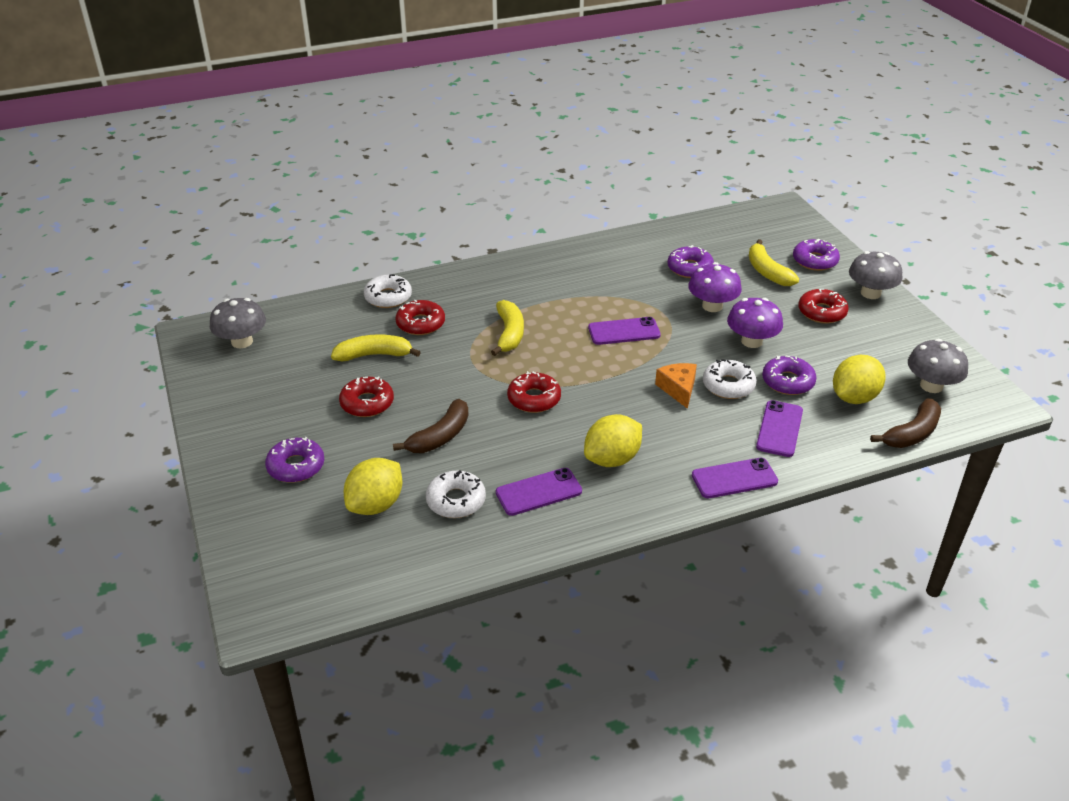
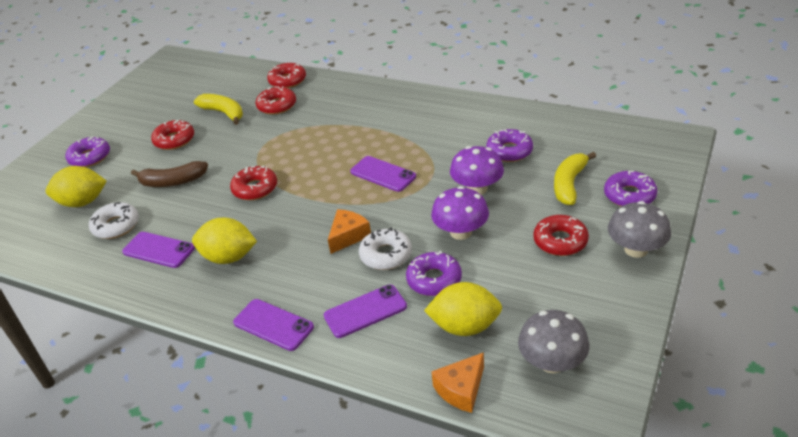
camera: 50 degrees right, 0 degrees up
grey mushroom [210,298,266,349] -> none
white donut [364,274,412,308] -> red donut [267,63,306,88]
yellow banana [491,300,524,356] -> none
brown banana [870,398,941,448] -> orange cheese [431,352,484,413]

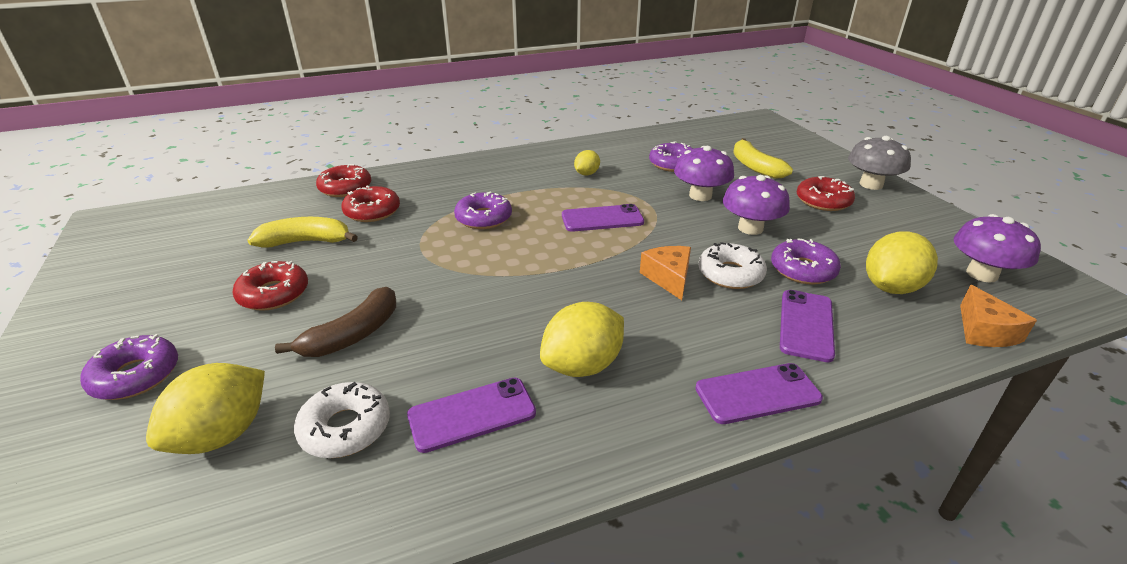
camera: 50 degrees left, 5 degrees down
red donut [230,165,277,200] -> none
grey mushroom [518,310,589,373] -> purple mushroom [954,214,1041,283]
purple donut [604,171,657,206] -> purple donut moved to [454,191,512,229]
none -> yellow lemon [574,150,600,176]

